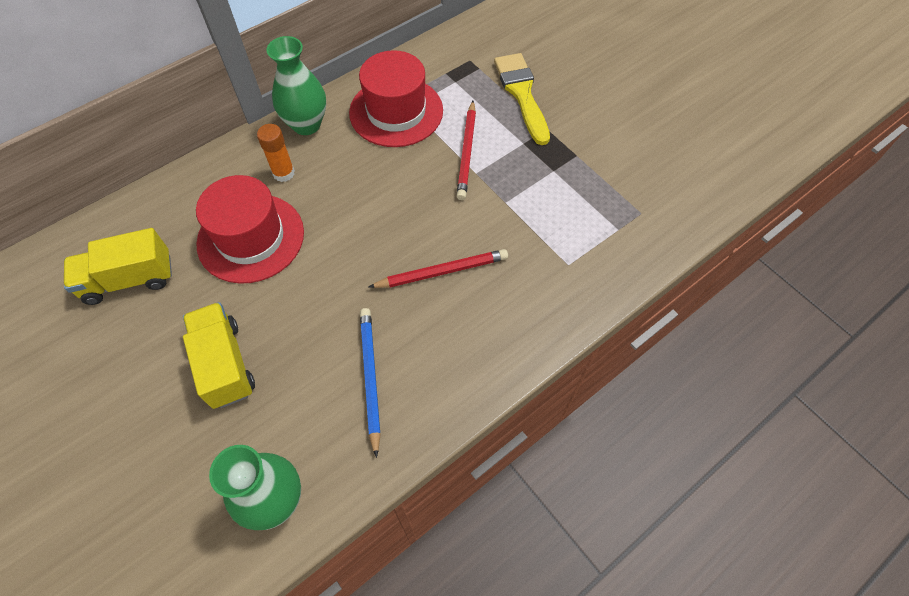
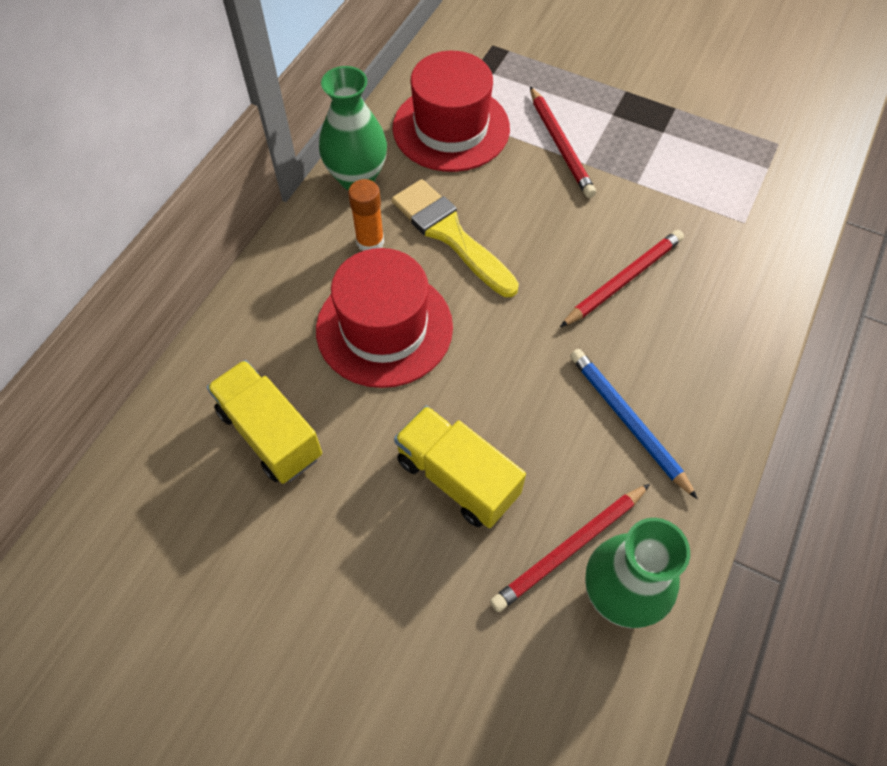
camera: 25 degrees left, 0 degrees up
yellow truck [64,228,172,305] -> yellow truck turned 90 degrees clockwise [207,360,322,484]
yellow brush [494,53,550,145] -> yellow brush moved to [392,179,519,297]
none -> red pencil [490,484,650,612]

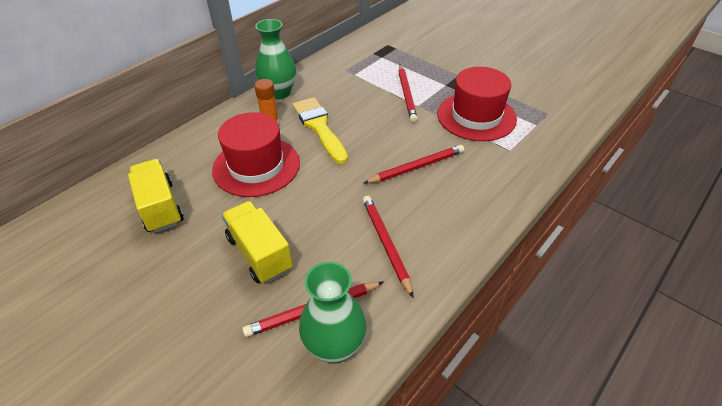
camera: 15 degrees right, 15 degrees down
red hat [393,51,510,172] -> red hat moved to [437,67,517,141]
blue pencil [570,349,698,499] -> red pencil [363,196,414,298]

